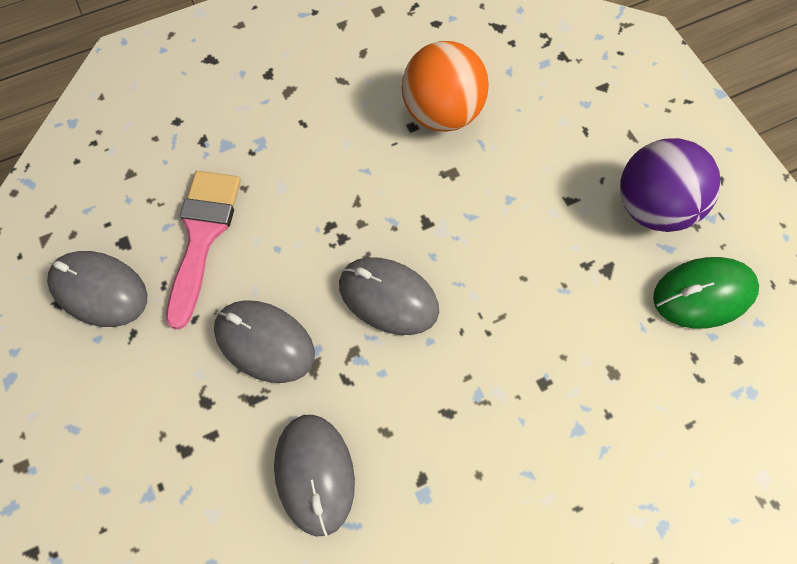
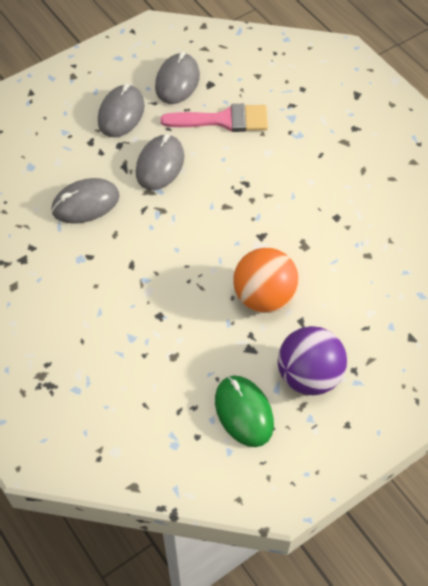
camera: 80 degrees right, 10 degrees down
grey mouse [339,257,439,335] -> grey mouse moved to [98,84,145,137]
orange ball [402,41,489,132] -> orange ball moved to [233,248,299,313]

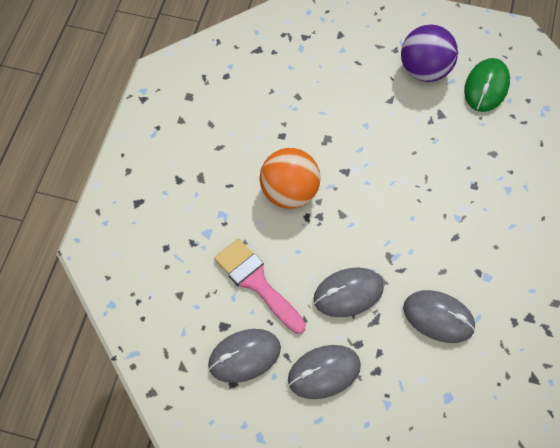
camera: 130 degrees left, 5 degrees up
orange ball [233,248,299,313] -> orange ball moved to [260,148,321,209]

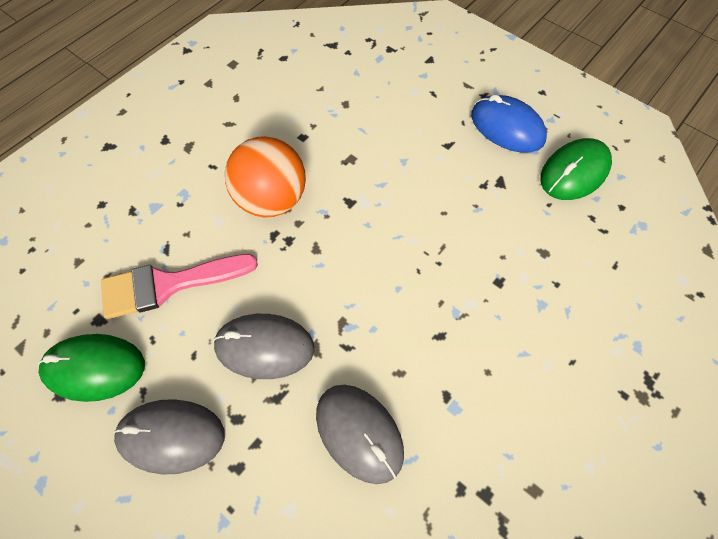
camera: 25 degrees right, 0 degrees up
grey mouse [208,329,281,383] -> green mouse [38,334,145,402]
pink brush [214,239,306,334] -> pink brush turned 90 degrees counterclockwise [101,254,258,319]
purple ball [401,25,458,82] -> blue mouse [471,94,547,153]

